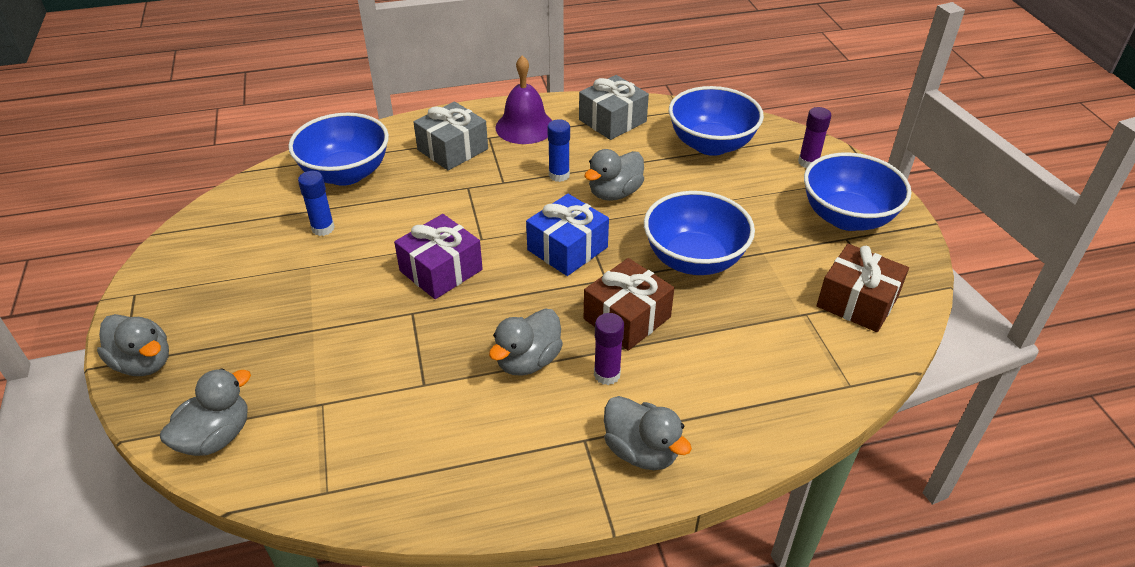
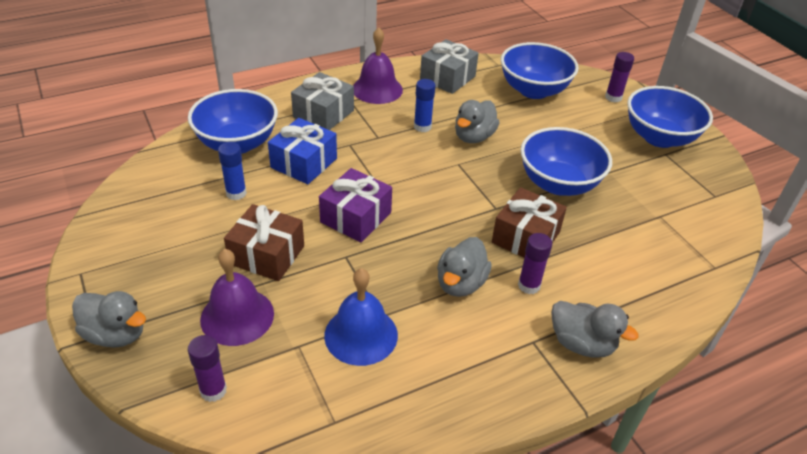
camera: 15 degrees left, 0 degrees up
grey duck [160,368,251,456] -> purple glue stick [188,335,227,402]
blue gift [526,194,609,276] -> blue gift moved to [268,118,337,184]
brown gift [817,244,909,332] -> brown gift moved to [224,204,304,281]
none -> purple bell [200,249,274,346]
none -> blue bell [324,268,398,366]

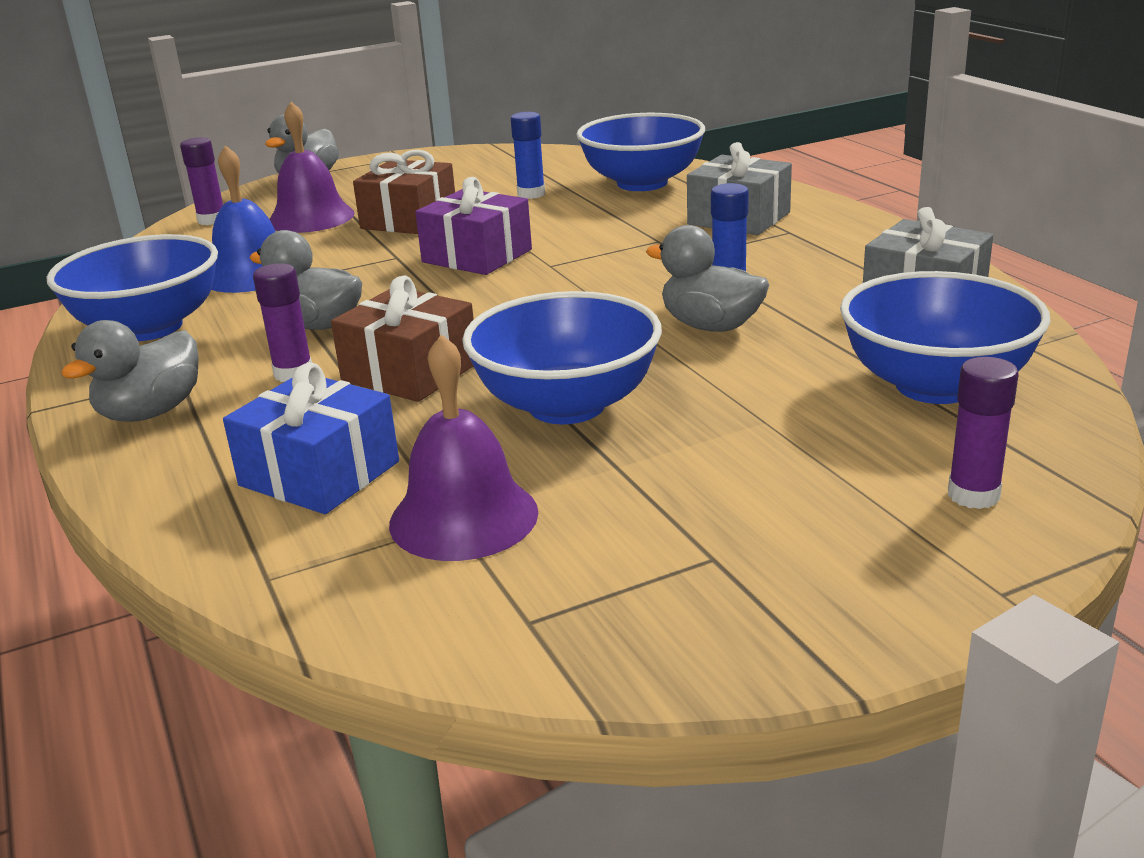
camera: 95 degrees right, 15 degrees down
blue gift [268,118,337,184] -> blue gift moved to [223,362,399,514]
purple bell [353,27,403,104] -> purple bell moved to [389,334,538,561]
blue bowl [627,86,713,148] -> blue bowl moved to [47,234,218,341]

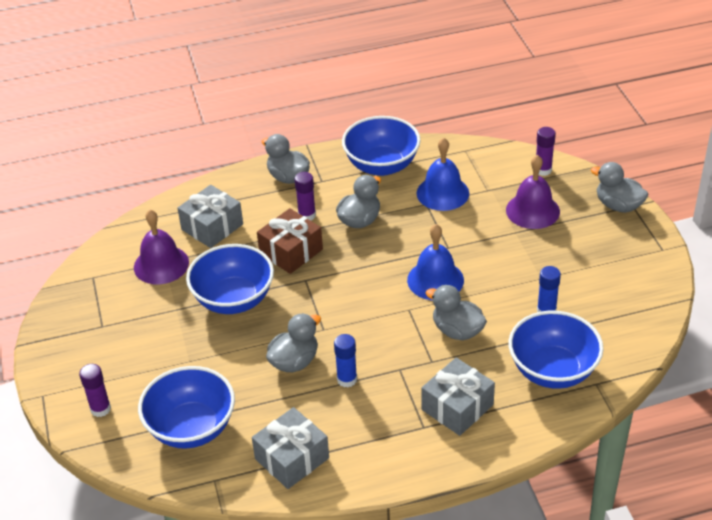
camera: 100 degrees right, 15 degrees up
blue gift [223,362,399,514] -> grey gift [177,185,243,248]
brown gift [353,150,455,234] -> none
purple gift [415,177,532,275] -> blue bell [407,224,464,300]
none -> grey duck [426,285,487,340]

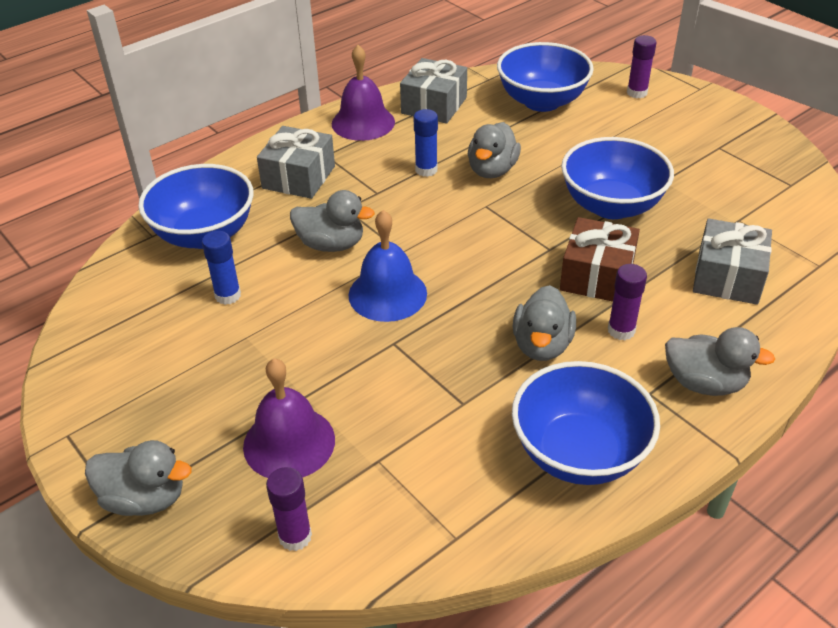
camera: 155 degrees right, 0 degrees up
purple bell [134,209,189,284] -> purple bell moved to [332,45,395,141]
blue bell [417,138,469,211] -> none

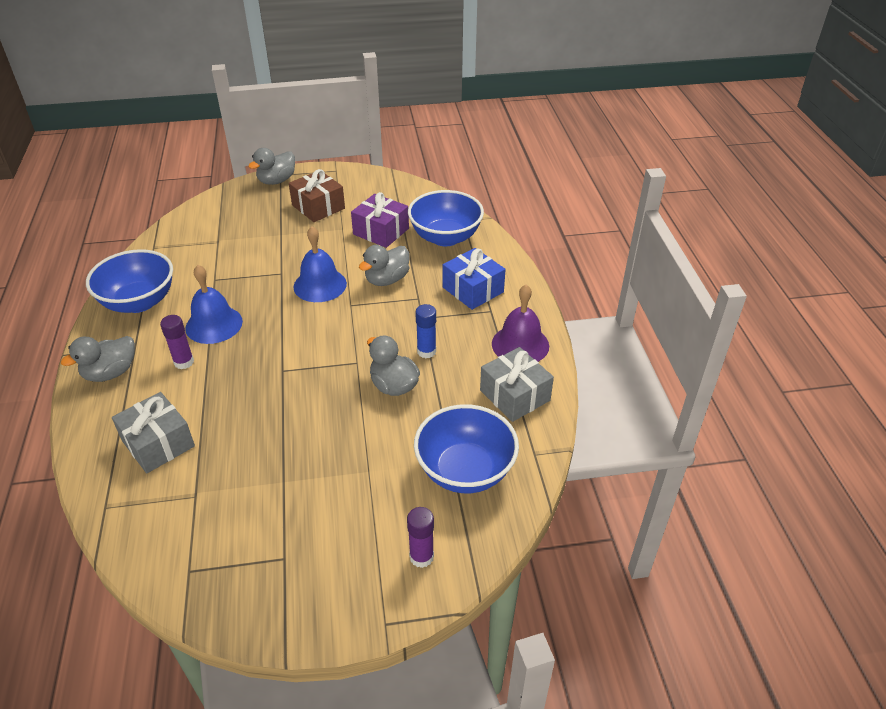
camera: 120 degrees right, 0 degrees up
blue glue stick [202,231,241,305] -> purple gift [351,192,409,248]
purple bell [243,358,335,478] -> none
grey gift [257,126,335,199] -> blue gift [443,248,505,310]
purple glue stick [266,467,312,551] -> none
grey duck [512,285,576,361] -> blue bell [185,265,243,344]
brown gift [560,217,640,302] -> brown gift moved to [289,169,345,222]
blue bowl [561,137,674,219] -> none

